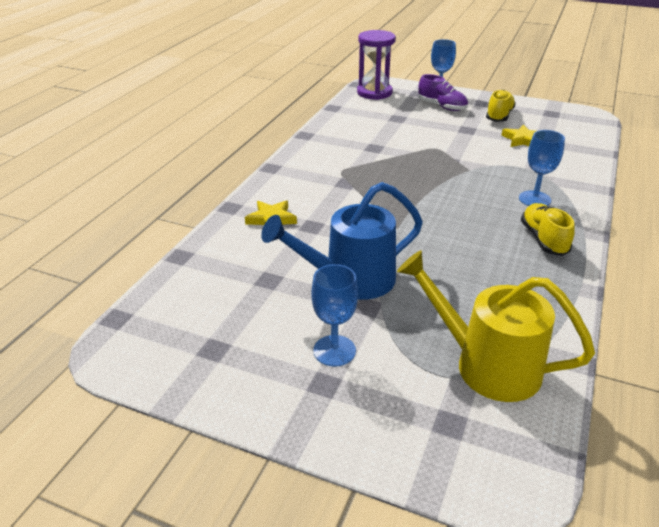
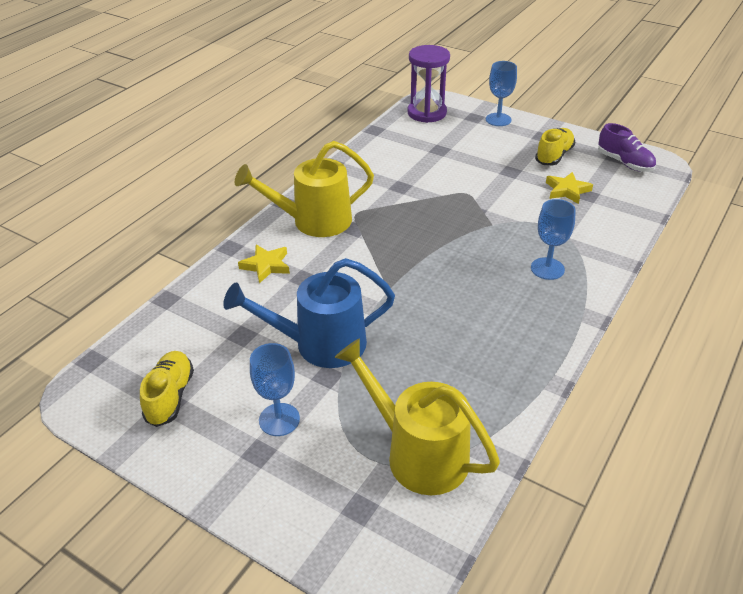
camera: 10 degrees right, 5 degrees up
purple shoe [419,74,468,111] -> purple shoe moved to [598,123,656,172]
yellow shoe [521,203,575,256] -> yellow shoe moved to [140,351,194,427]
none -> yellow watering can [235,141,374,237]

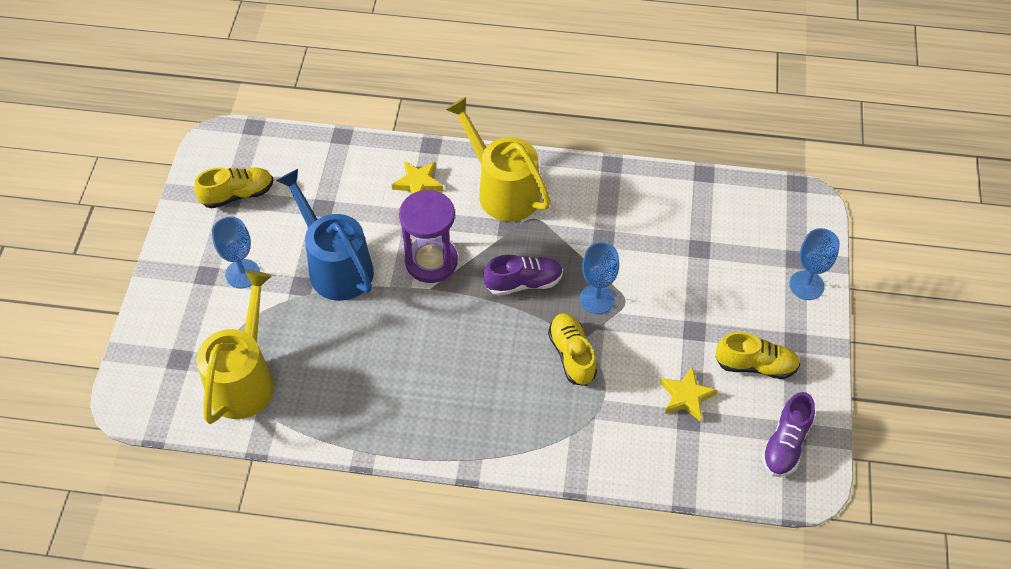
camera: 65 degrees right, 15 degrees up
purple hourglass [407,45,450,123] -> purple hourglass moved to [399,190,458,283]
blue goblet [531,199,576,280] -> blue goblet moved to [580,242,619,314]
none -> purple shoe [483,255,563,296]
none -> yellow shoe [548,313,597,386]

